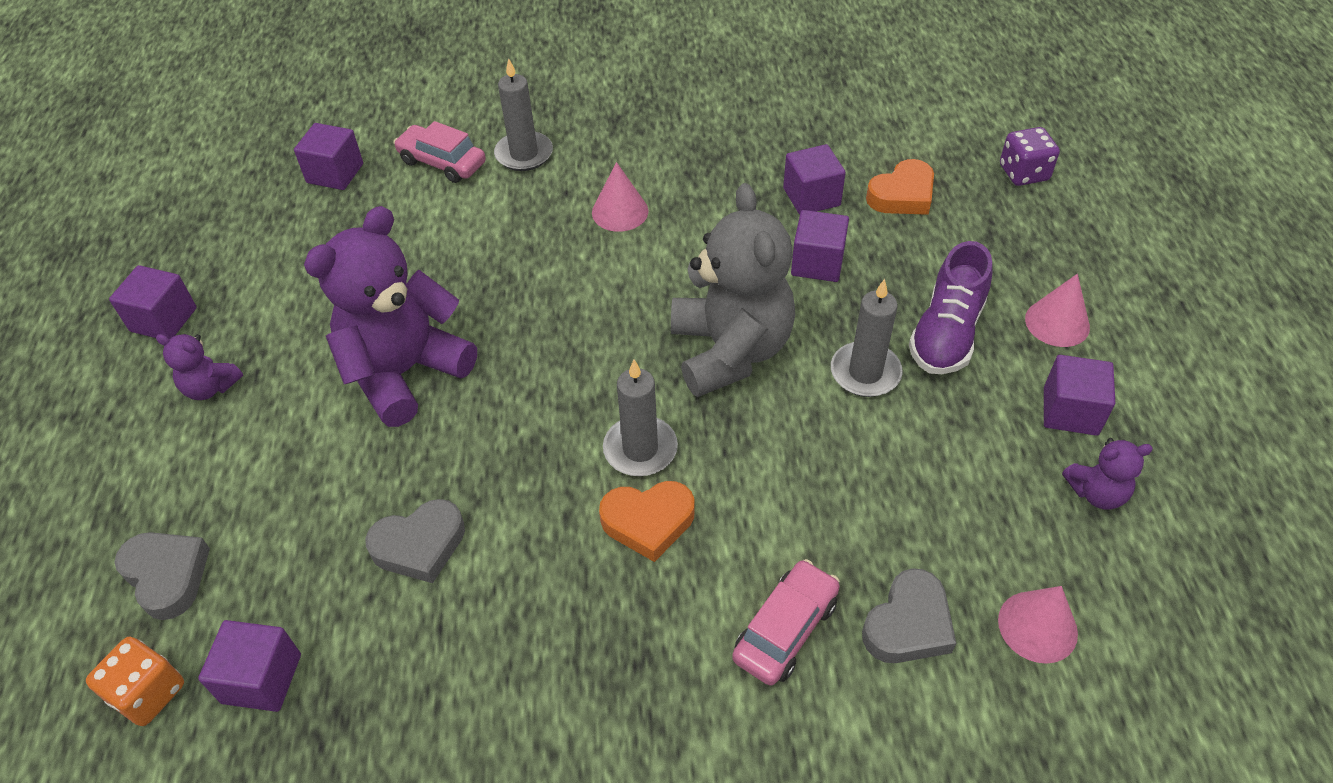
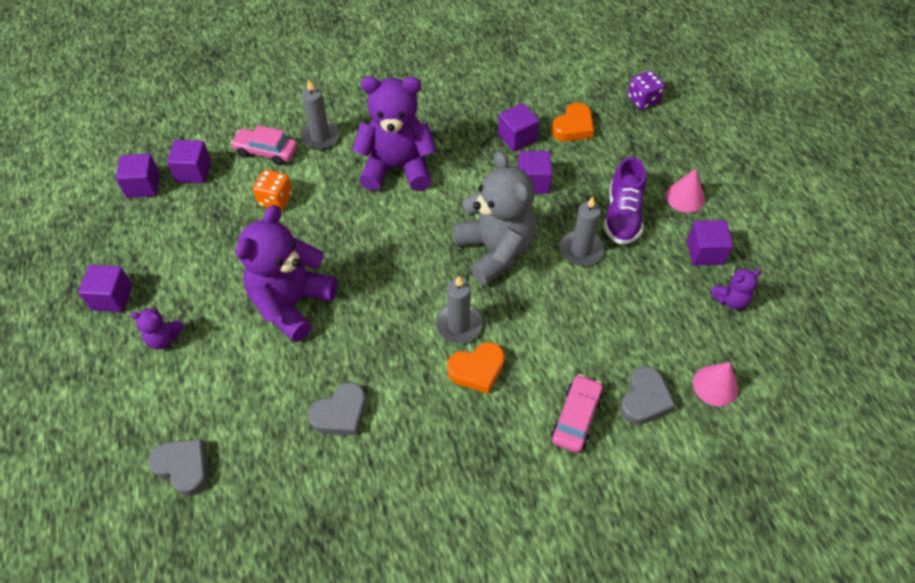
camera: 15 degrees left, 5 degrees up
orange dice [86,637,184,726] -> orange dice moved to [253,169,292,210]
purple cube [198,620,301,712] -> purple cube moved to [116,154,160,198]
pink cone [592,162,648,232] -> purple teddy bear [352,76,437,191]

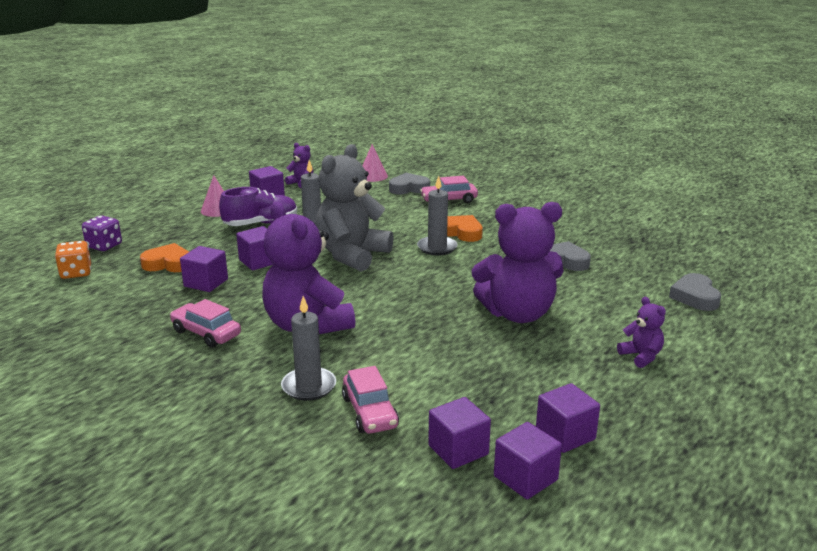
camera: 125 degrees left, 30 degrees down
purple cube [78,265,133,312] -> purple cube moved to [536,383,600,453]
orange dice [253,169,292,210] -> orange dice moved to [55,241,91,279]
none -> pink car [170,299,241,348]

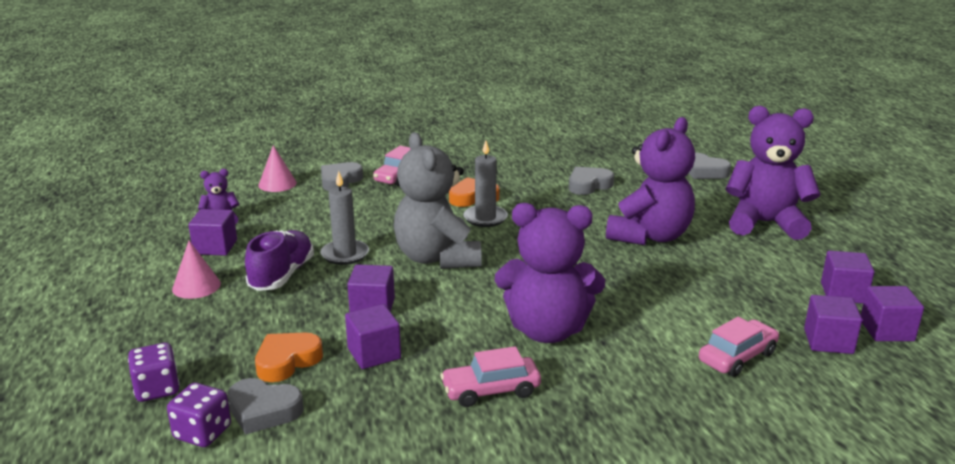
camera: 50 degrees left, 0 degrees up
orange dice [55,241,91,279] -> purple dice [167,383,231,447]
grey candle [281,296,336,401] -> none
pink car [342,366,399,434] -> pink car turned 60 degrees counterclockwise [699,317,779,377]
purple teddy bear [617,297,666,368] -> purple teddy bear [725,106,821,240], size x2.22
none -> grey heart [227,378,304,435]

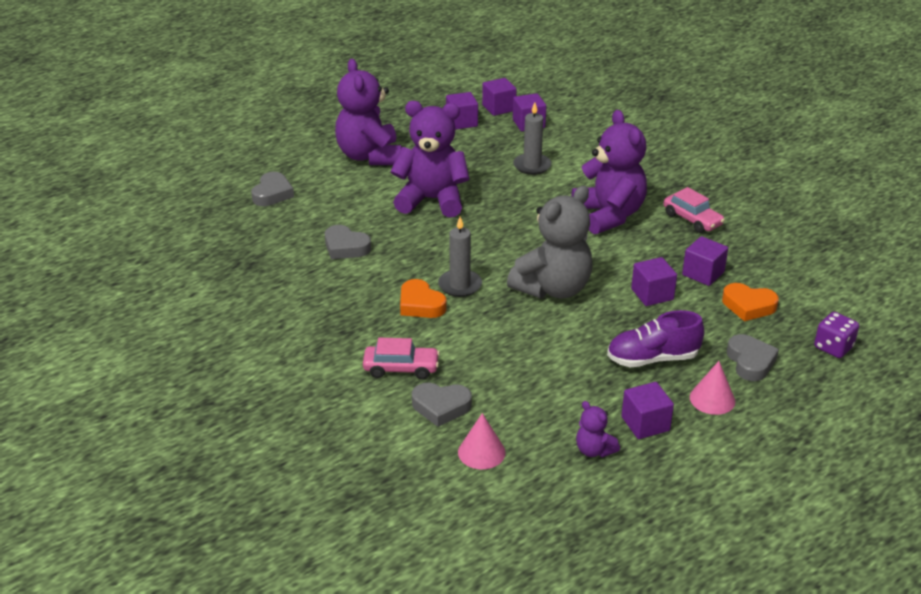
camera: 115 degrees left, 10 degrees up
purple dice [167,383,231,447] -> none
grey heart [227,378,304,435] -> grey heart moved to [727,334,779,381]
grey candle [320,171,369,265] -> grey candle moved to [513,102,552,175]
pink car [699,317,779,377] -> none

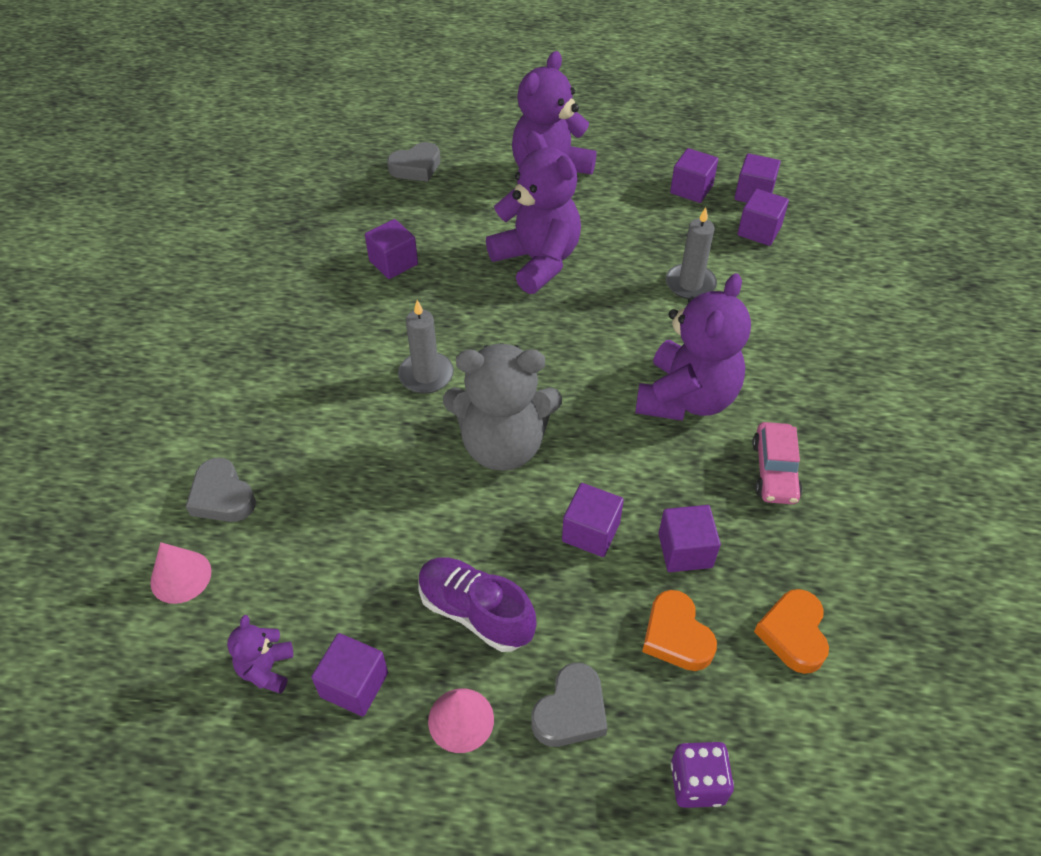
camera: 45 degrees right, 15 degrees up
grey heart [325,225,371,259] -> purple cube [365,219,418,279]
pink car [363,337,440,379] -> none
orange heart [400,279,447,318] -> orange heart moved to [754,589,829,674]

